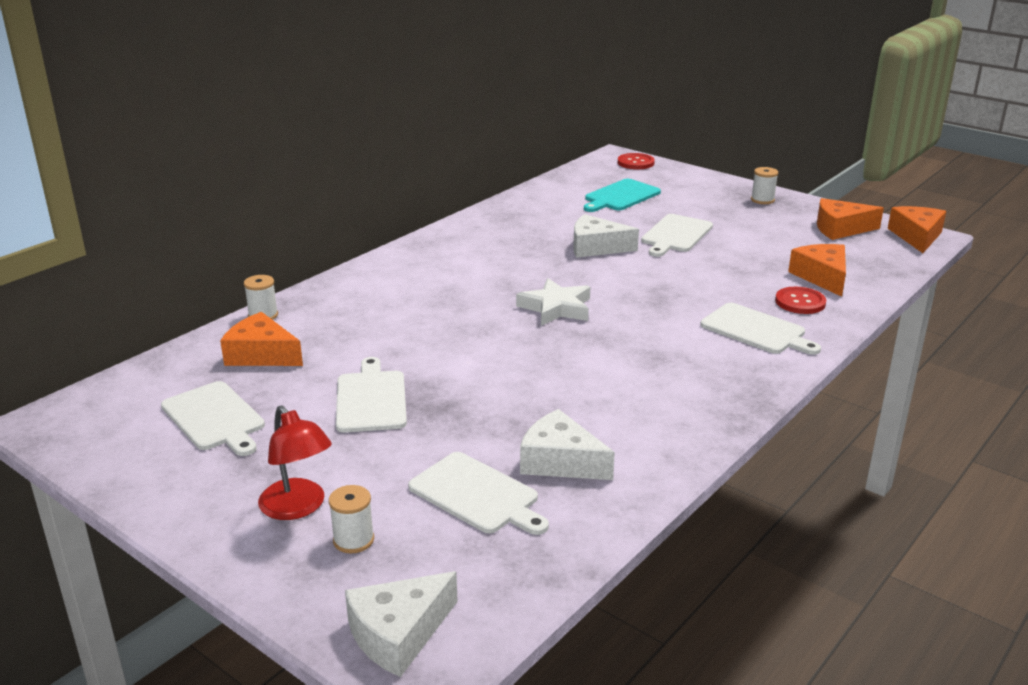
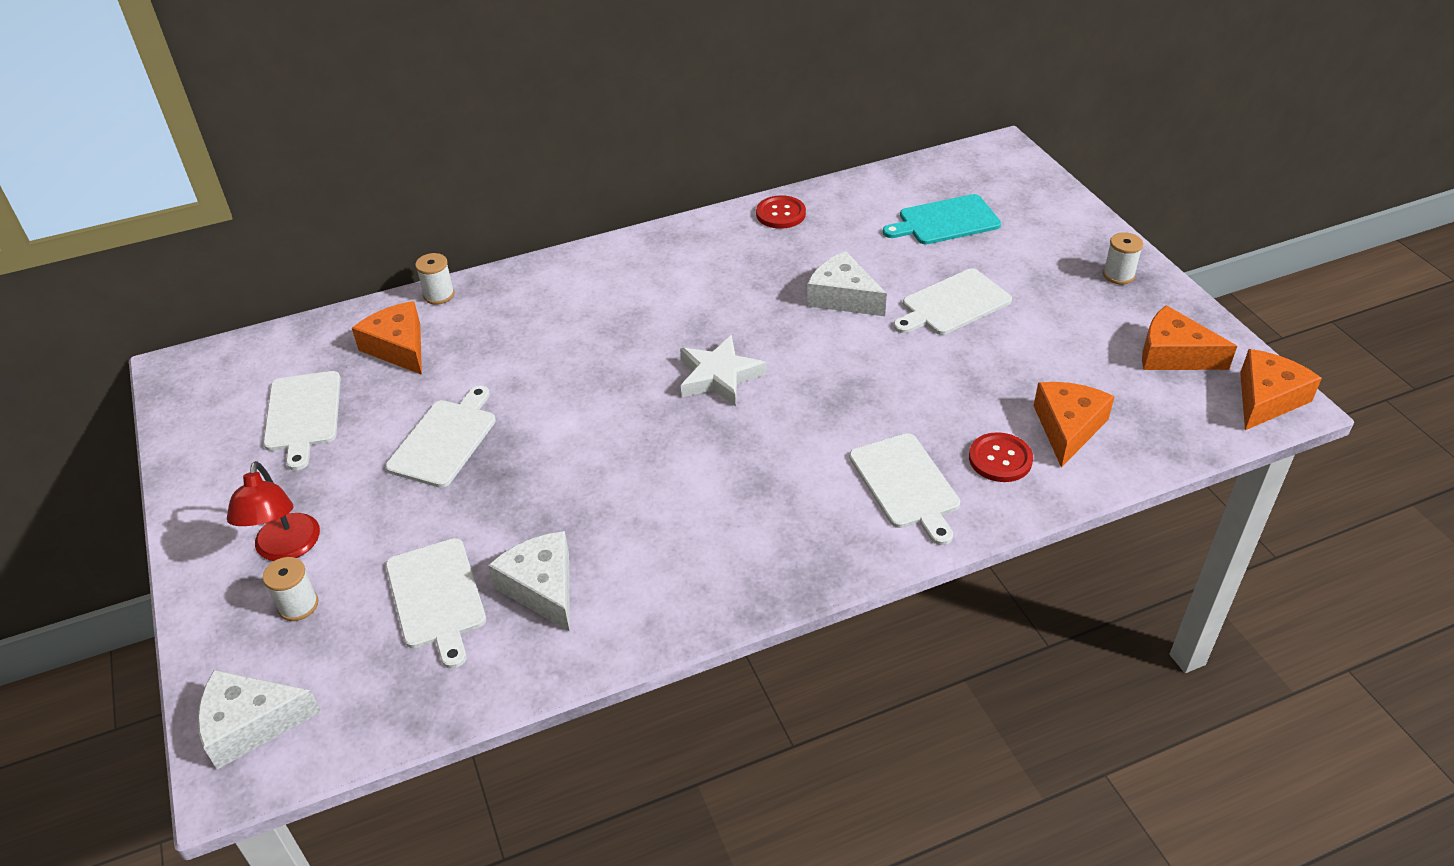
camera: 30 degrees right, 15 degrees up
red button [618,153,655,169] -> red button moved to [756,195,806,229]

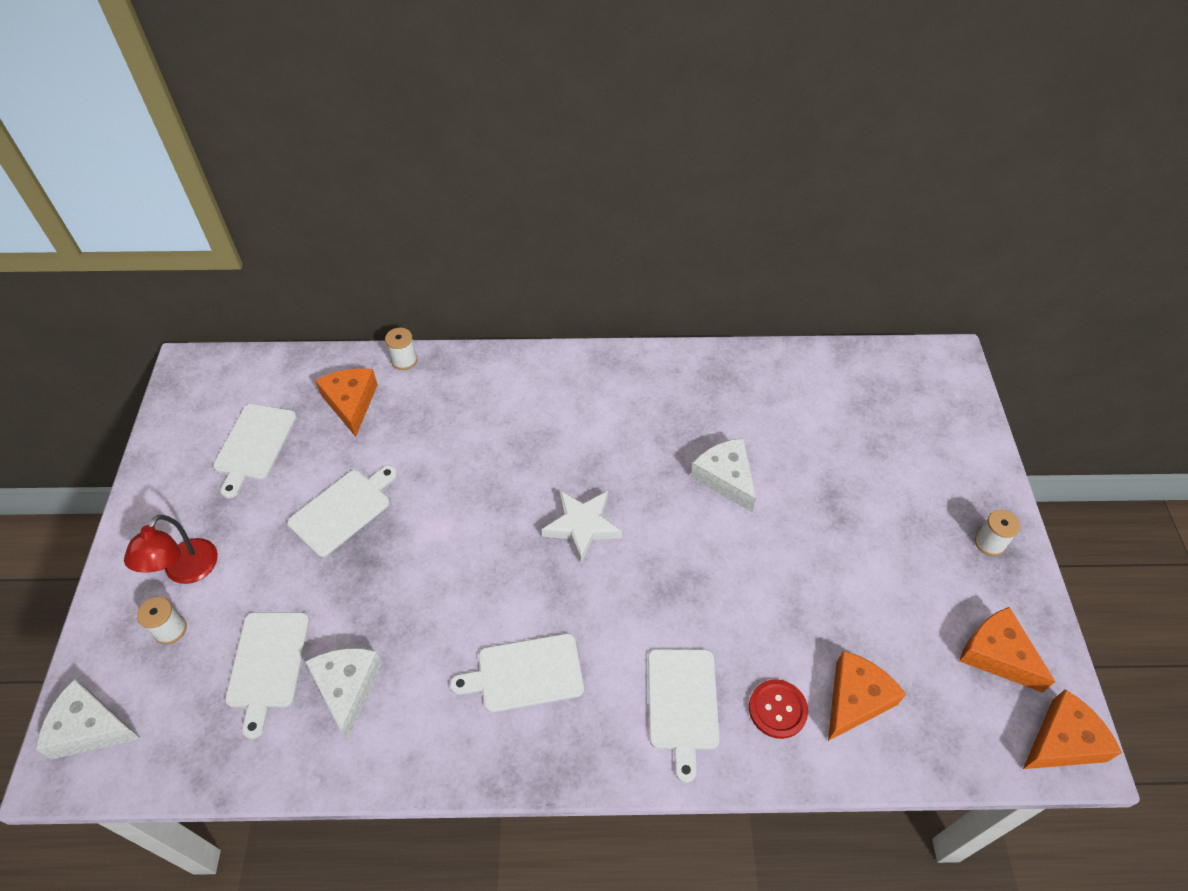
camera: 20 degrees right, 10 degrees up
red button [756,195,806,229] -> none
turquoise cutting board [883,194,1001,245] -> none
white cutting board [893,269,1012,335] -> white cutting board moved to [450,633,584,712]

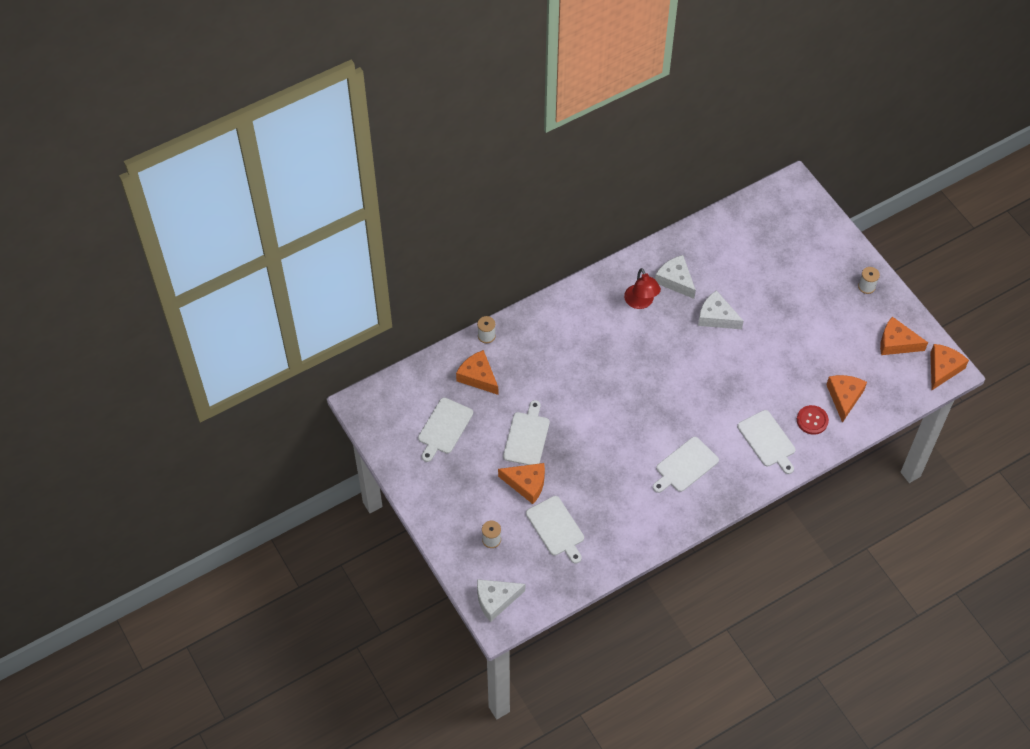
camera: 30 degrees left, 5 degrees up
red lamp [124,515,218,584] -> red lamp moved to [624,268,661,309]
white cutting board [213,404,297,498] -> white cutting board turned 45 degrees clockwise [418,397,473,462]
white cheese [305,648,382,741] -> white cheese moved to [655,255,696,299]
white star [541,490,622,562] -> none
none -> orange cheese [498,463,545,504]

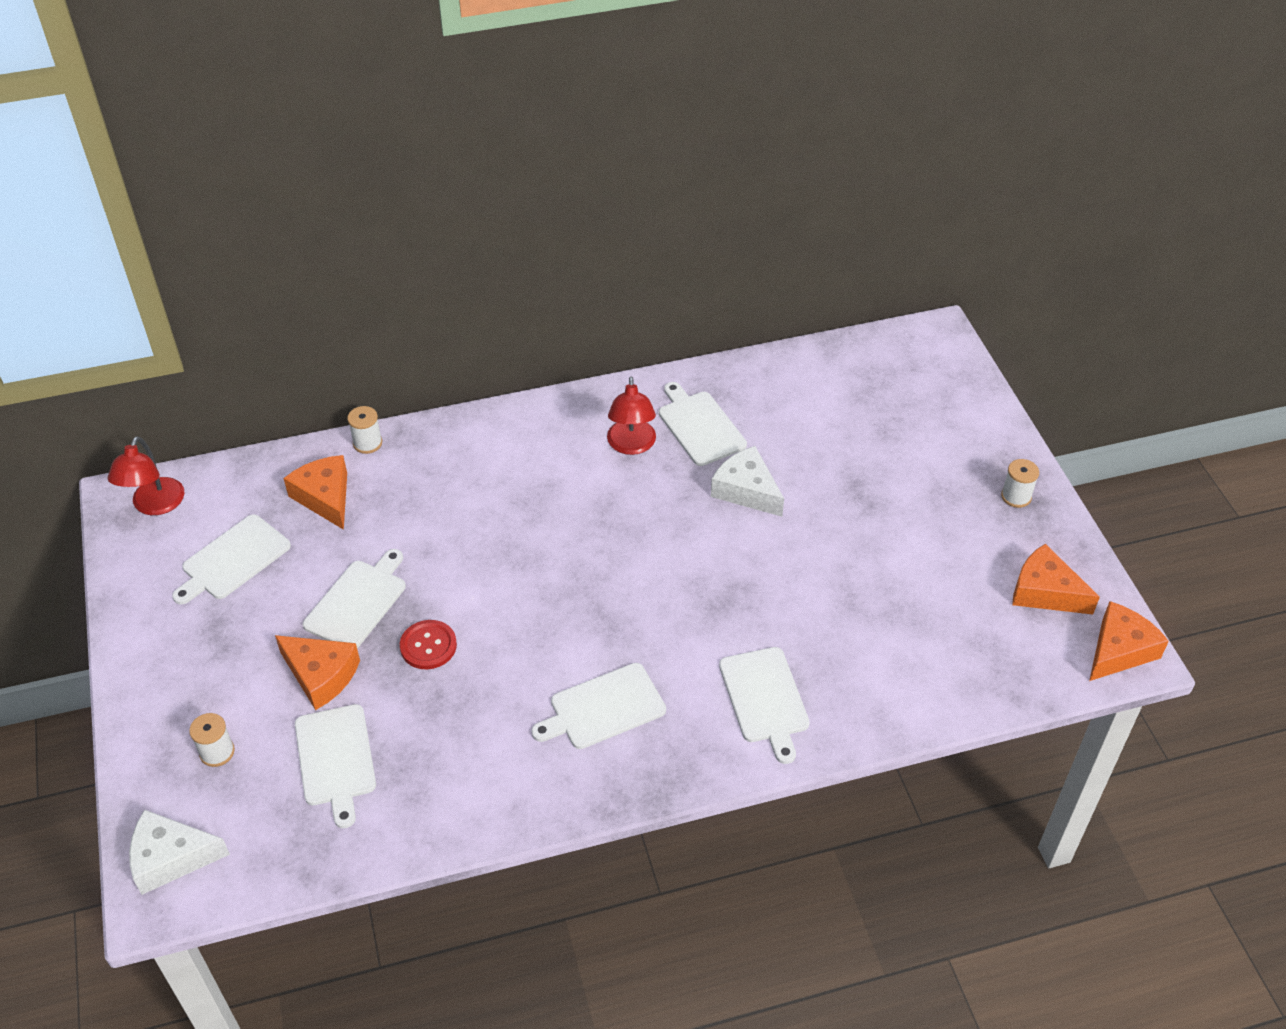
camera: 15 degrees right, 10 degrees down
white cheese [655,255,696,299] -> white cutting board [659,382,747,466]
red button [797,405,829,435] -> red button moved to [400,620,457,669]
orange cheese [826,375,867,423] -> none
none -> red lamp [108,436,184,515]

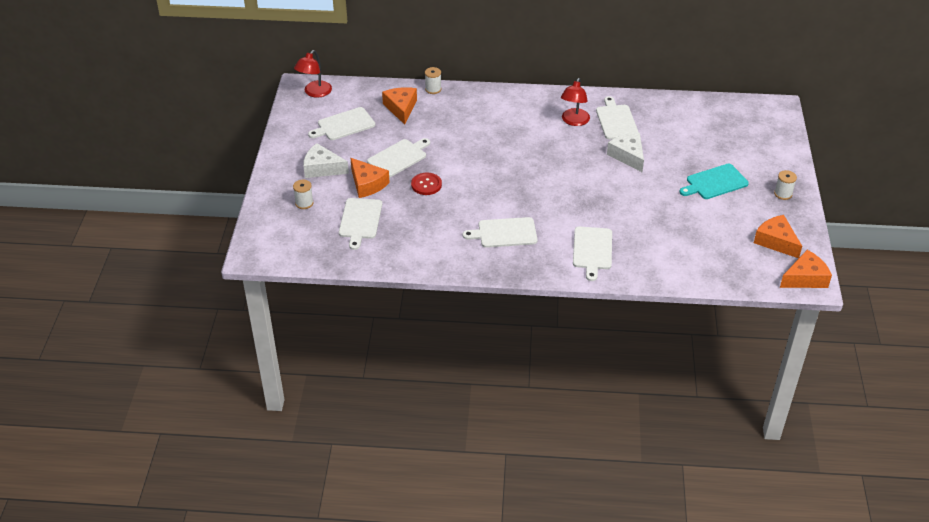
camera: 20 degrees right, 5 degrees down
white cheese [129,809,230,895] -> white cheese moved to [303,143,349,178]
none -> turquoise cutting board [679,164,749,199]

